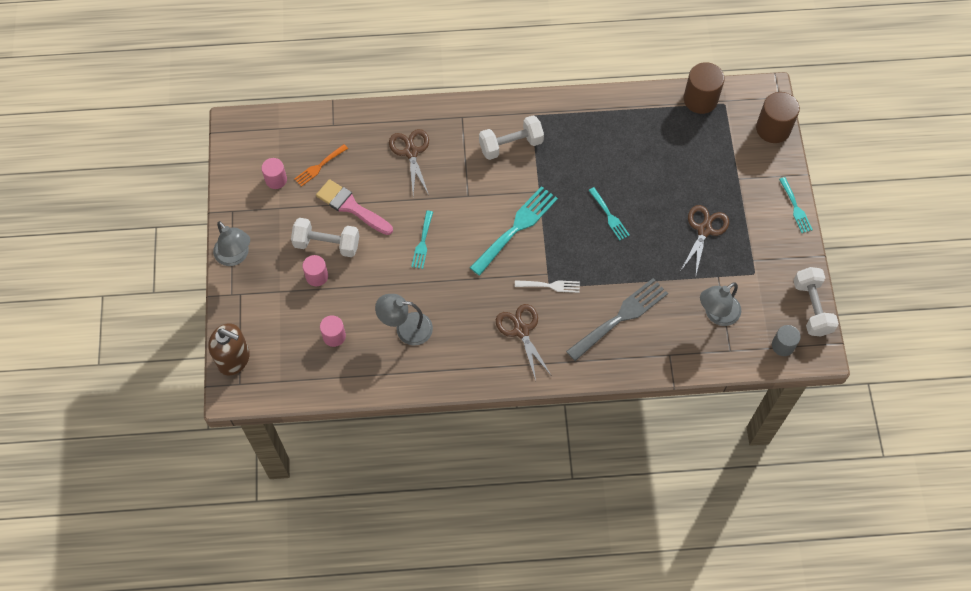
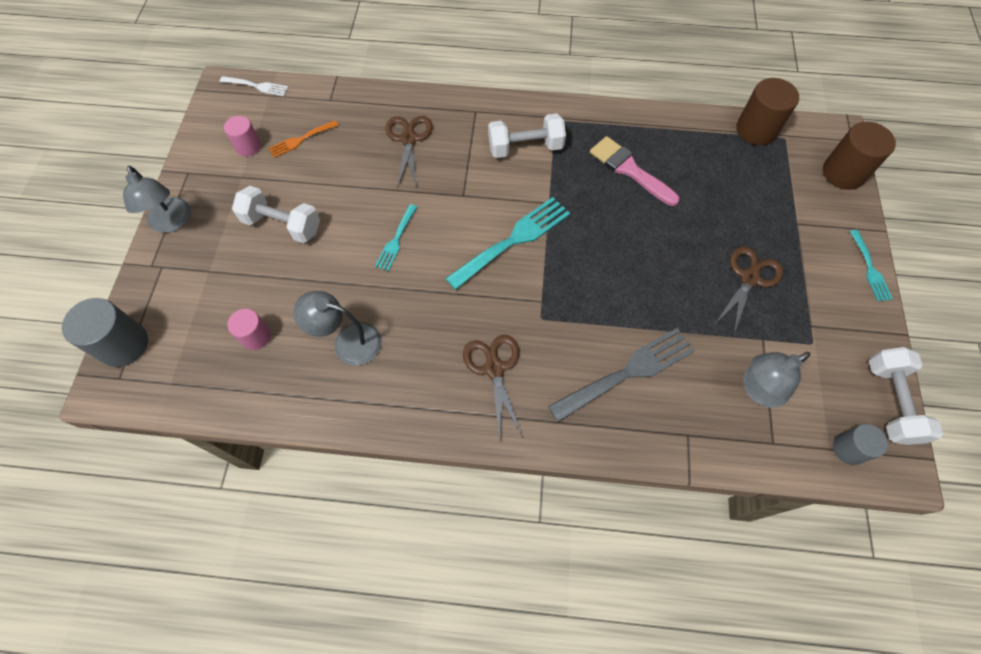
camera: 10 degrees right, 0 degrees up
brown soap dispenser [208,323,250,375] -> grey cylinder [62,298,148,367]
pink cylinder [302,255,328,286] -> none
pink brush [316,179,393,235] -> pink brush moved to [590,136,680,206]
white fork [515,280,580,293] -> white fork moved to [220,76,288,96]
turquoise fork [588,187,630,240] -> none

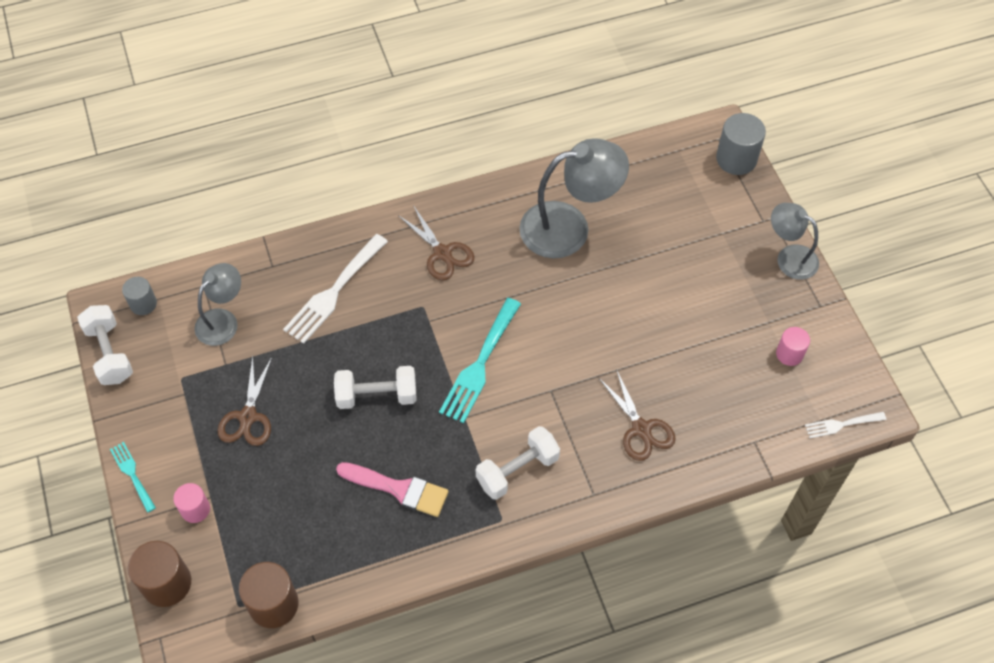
camera: 155 degrees right, 5 degrees down
pink cylinder [227,309,271,350] -> pink cylinder moved to [173,483,210,523]
white dumbbell [232,186,320,243] -> white dumbbell moved to [334,366,416,409]
orange fork [268,120,339,158] -> none
grey lamp [293,291,382,365] -> grey lamp [519,138,629,258], size x1.68
turquoise fork [375,204,417,271] -> none
grey fork [548,328,695,422] -> white fork [283,234,388,344]

